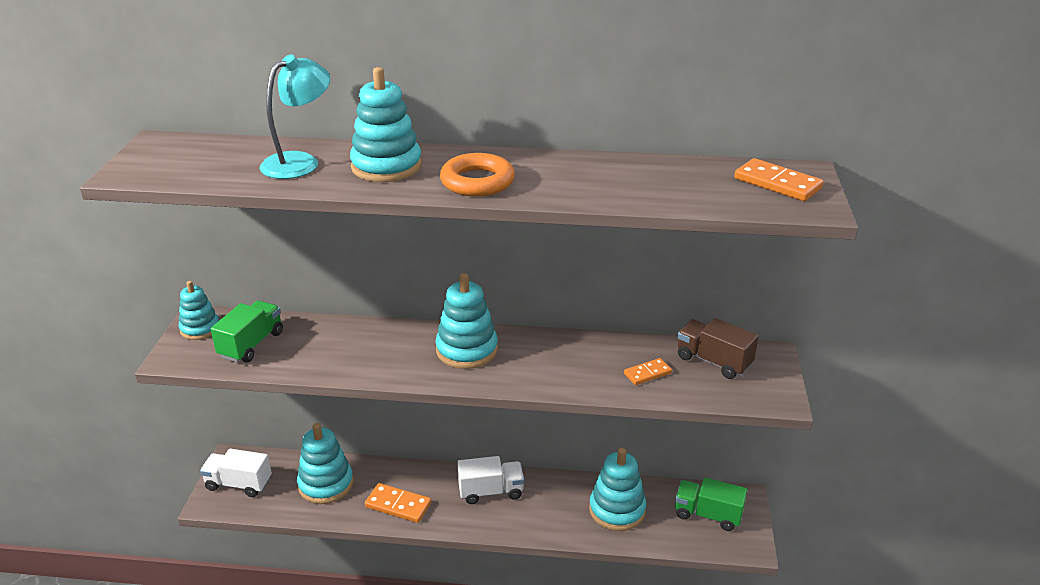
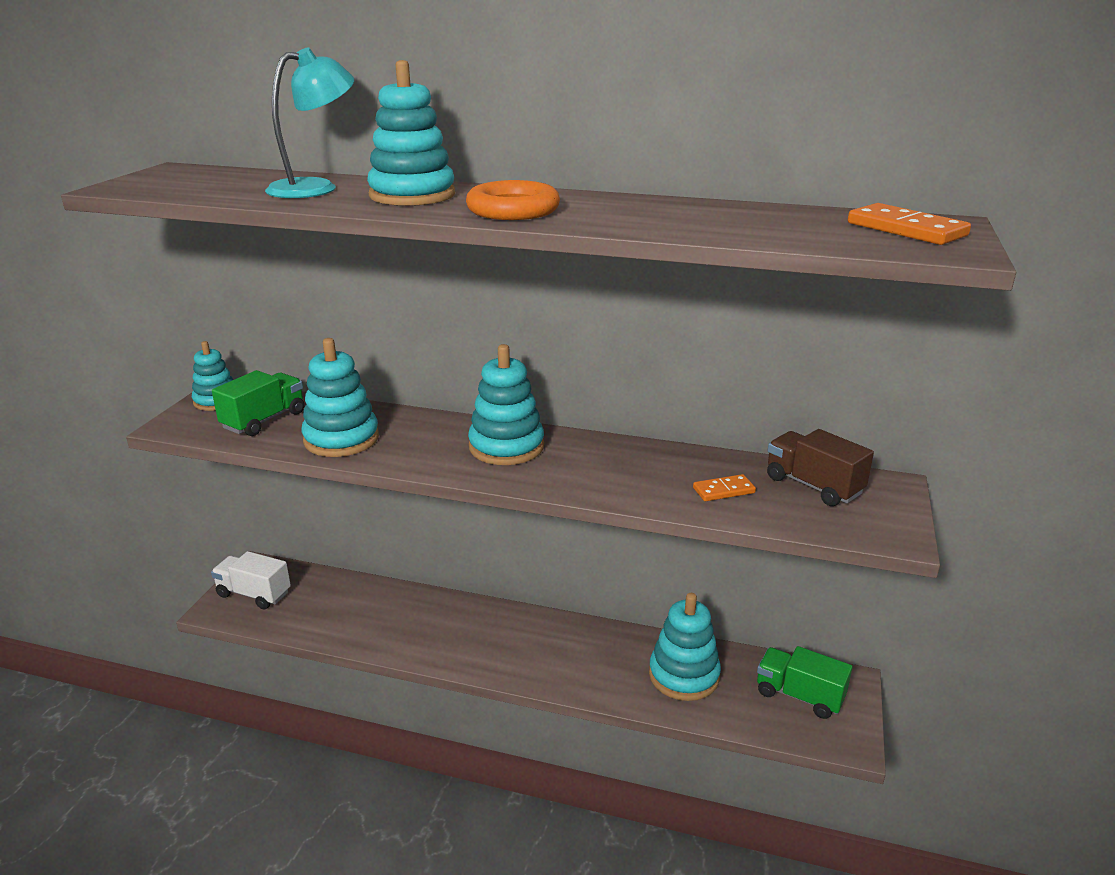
camera: 10 degrees right, 5 degrees down
turquoise stacking toy [297,423,353,504] -> turquoise stacking toy moved to [301,338,379,457]
orange domino [365,483,431,523] -> none
white truck [457,456,524,504] -> none

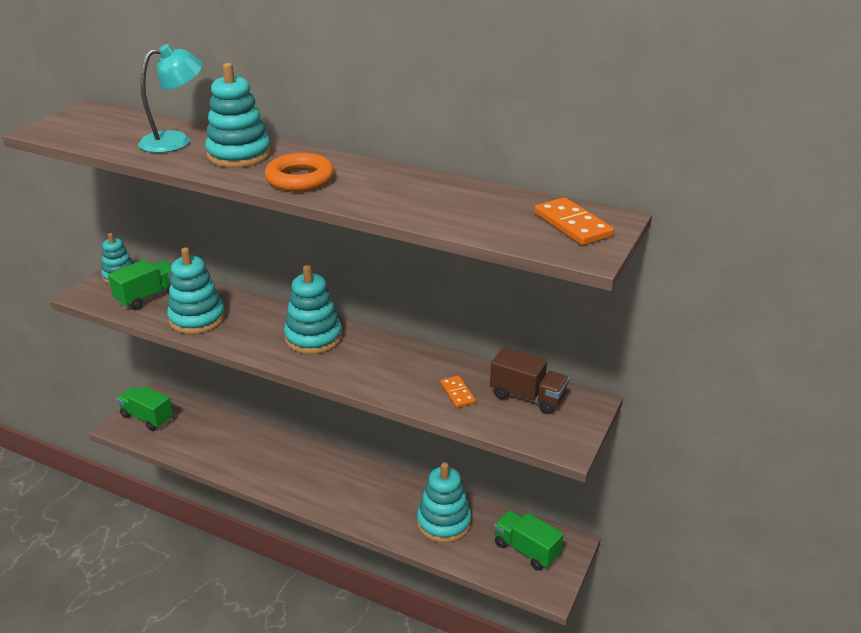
camera: 10 degrees right, 5 degrees up
white truck [211,551,291,610] -> green truck [117,386,173,431]
orange domino [693,474,756,501] -> orange domino turned 75 degrees clockwise [440,375,476,408]
brown truck [767,429,874,506] -> brown truck turned 150 degrees clockwise [490,347,569,414]

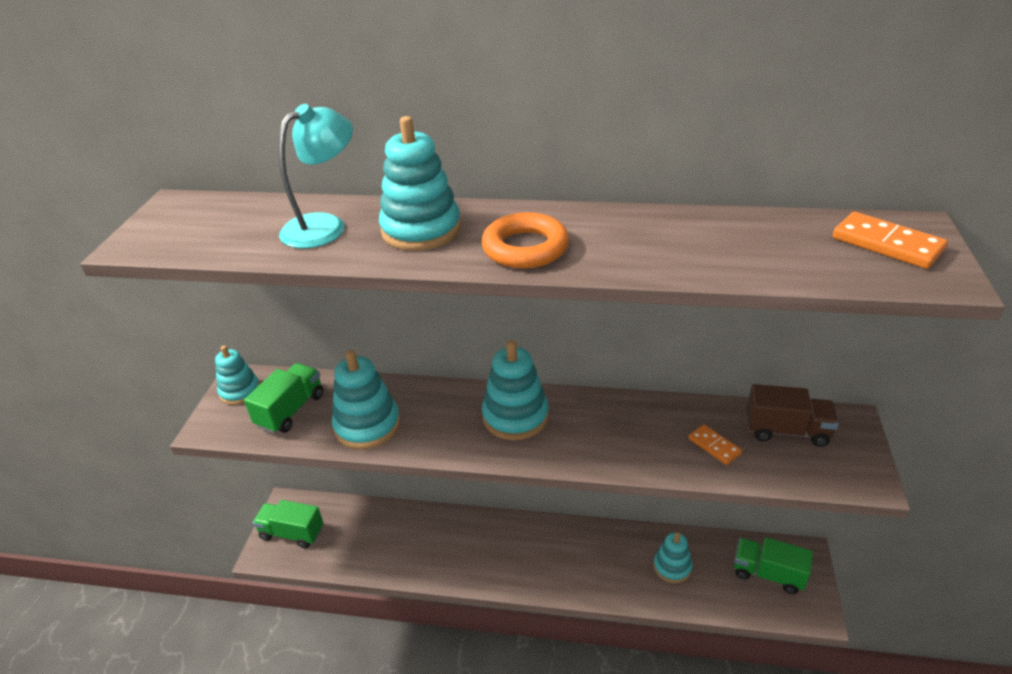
camera: 15 degrees left, 5 degrees up
turquoise stacking toy [417,462,471,543] -> turquoise stacking toy [654,532,692,583], size x0.64

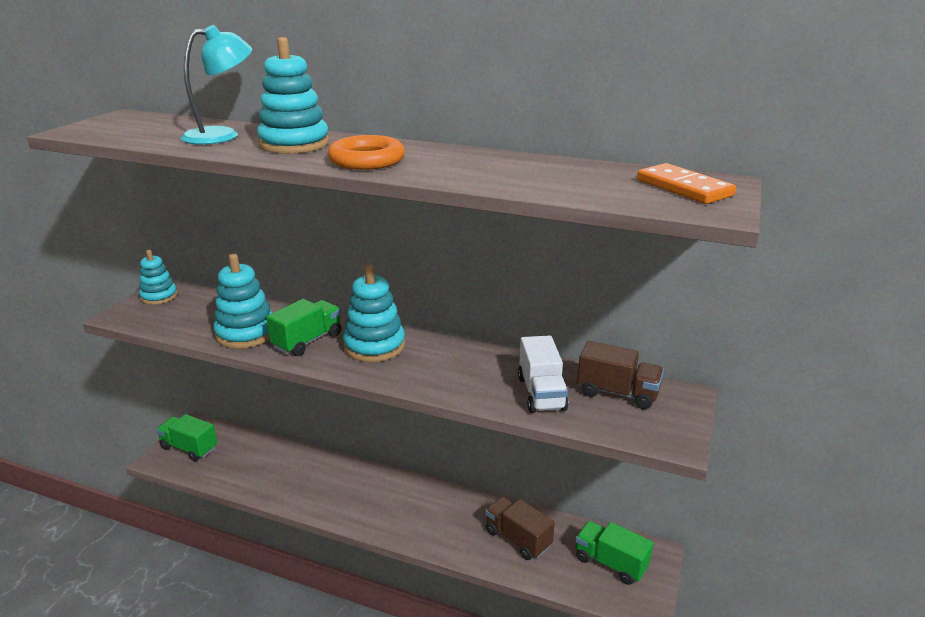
camera: 10 degrees right, 10 degrees down
green truck [244,363,323,434] -> green truck moved to [266,299,341,356]
turquoise stacking toy [654,532,692,583] -> brown truck [485,497,555,560]
orange domino [689,424,742,465] -> white truck [518,335,568,413]

